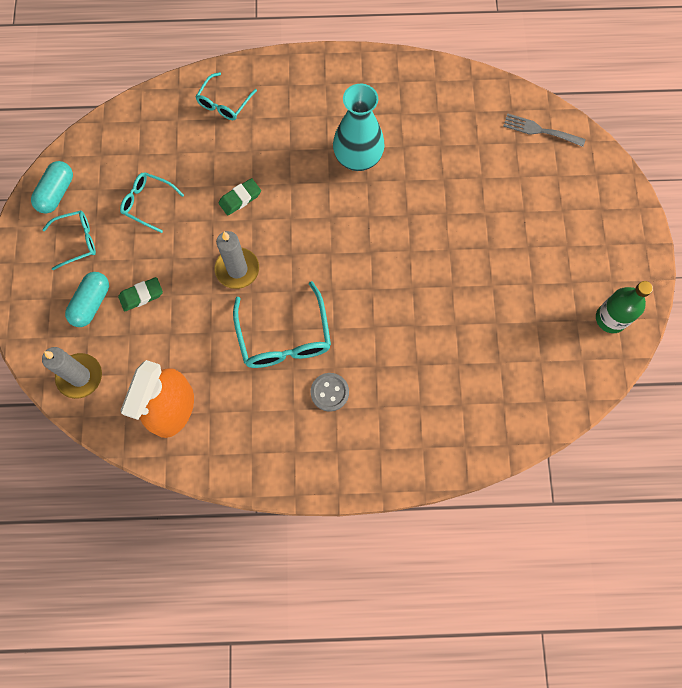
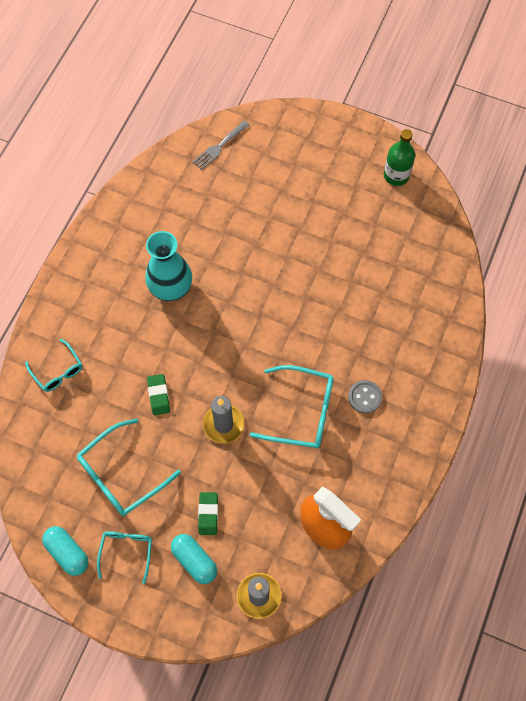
camera: 65 degrees left, 5 degrees down
turquoise glasses [120,172,184,233] -> turquoise glasses [77,419,181,516], size x1.65

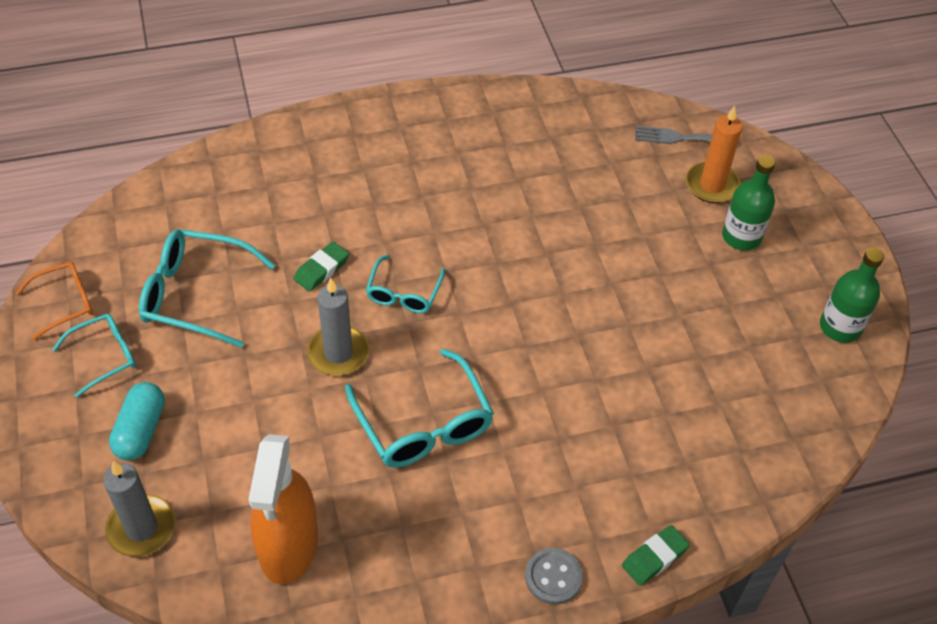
camera: 50 degrees right, 15 degrees down
turquoise glasses [25,339,82,392] -> turquoise glasses moved to [366,255,445,313]
turquoise capsule [42,526,89,576] -> orange glasses [16,262,93,340]
turquoise vase [145,231,192,301] -> none
green eraser [198,492,218,535] -> green eraser moved to [622,525,690,586]
grey button [348,380,382,413] -> grey button moved to [525,548,583,605]
none -> orange candle [686,106,742,203]
none -> green bottle [722,155,775,251]

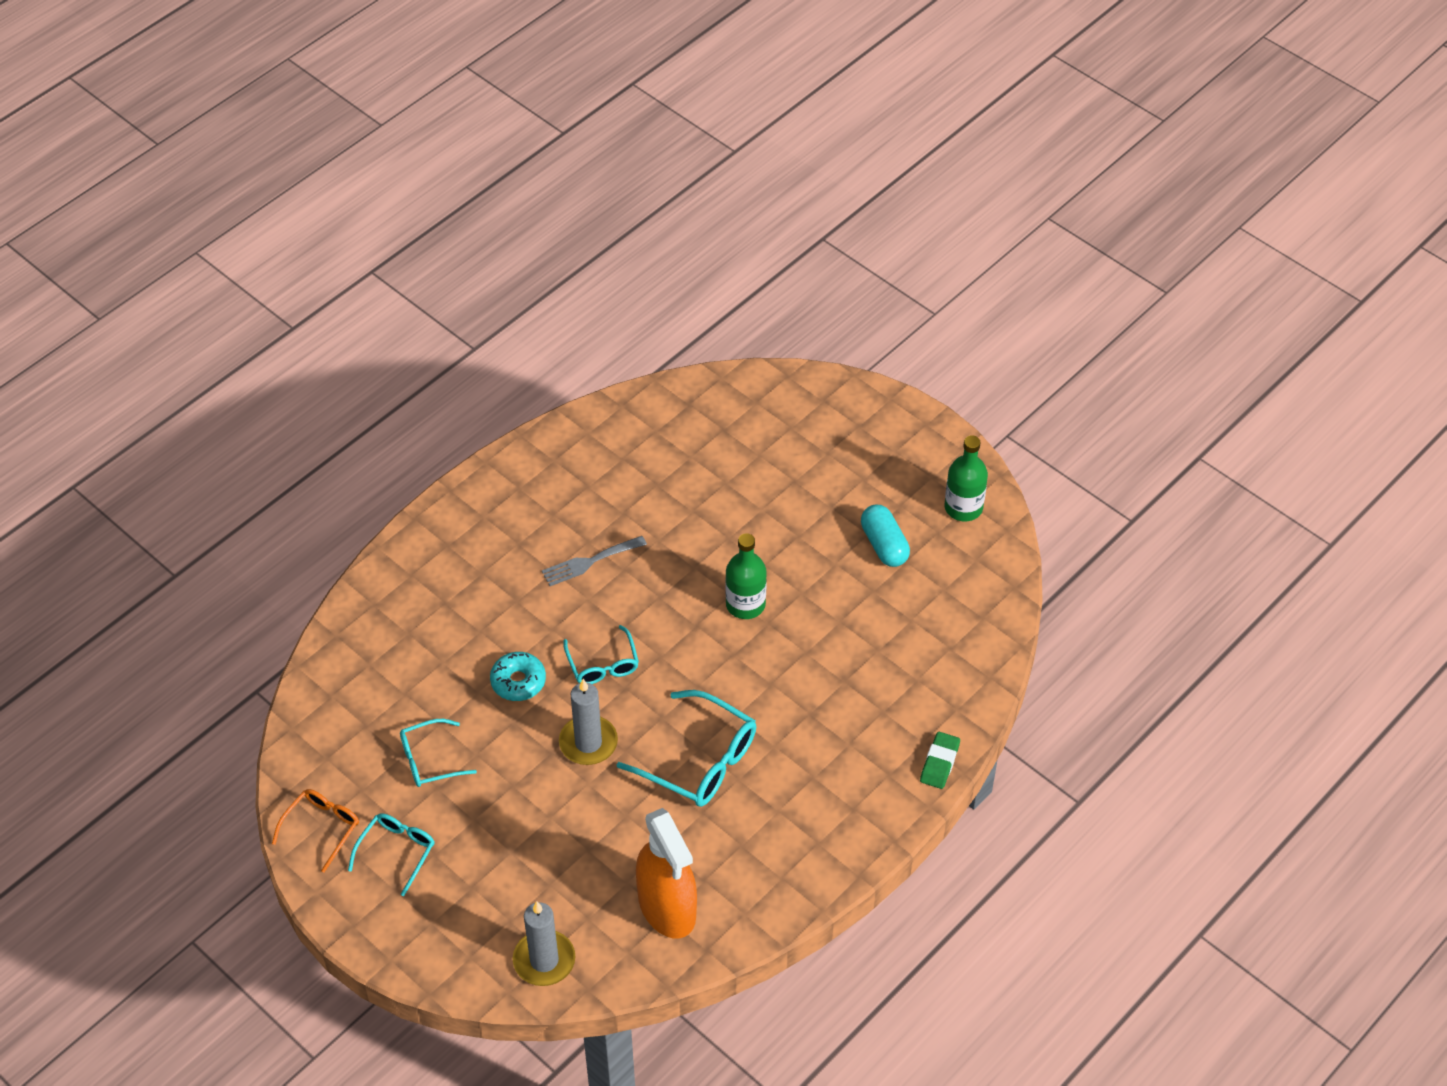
camera: 30 degrees left, 0 degrees up
turquoise capsule [109,382,165,461] -> turquoise capsule moved to [861,505,910,567]
turquoise glasses [139,229,276,348] -> turquoise glasses [400,719,477,787], size x0.61
green eraser [294,242,349,292] -> turquoise donut [490,652,546,701]
grey button [525,548,583,605] -> none
grey fork [635,126,739,147] -> grey fork moved to [542,536,647,586]
orange candle [686,106,742,203] -> none
green bottle [722,155,775,251] -> green bottle moved to [726,533,767,619]

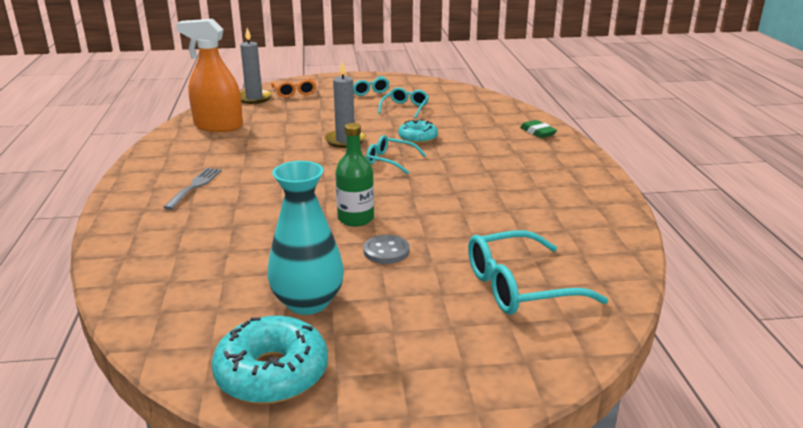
camera: 130 degrees right, 25 degrees down
orange glasses [272,789,359,873] -> orange glasses moved to [271,78,316,98]
grey fork [542,536,647,586] -> grey fork moved to [163,168,222,210]
turquoise glasses [617,690,756,807] -> turquoise glasses moved to [468,230,608,315]
turquoise capsule [861,505,910,567] -> turquoise vase [267,161,344,315]
green eraser [920,732,960,789] -> green eraser moved to [520,120,557,138]
green bottle [945,435,988,522] -> turquoise donut [212,316,328,404]
none -> grey button [363,235,410,264]

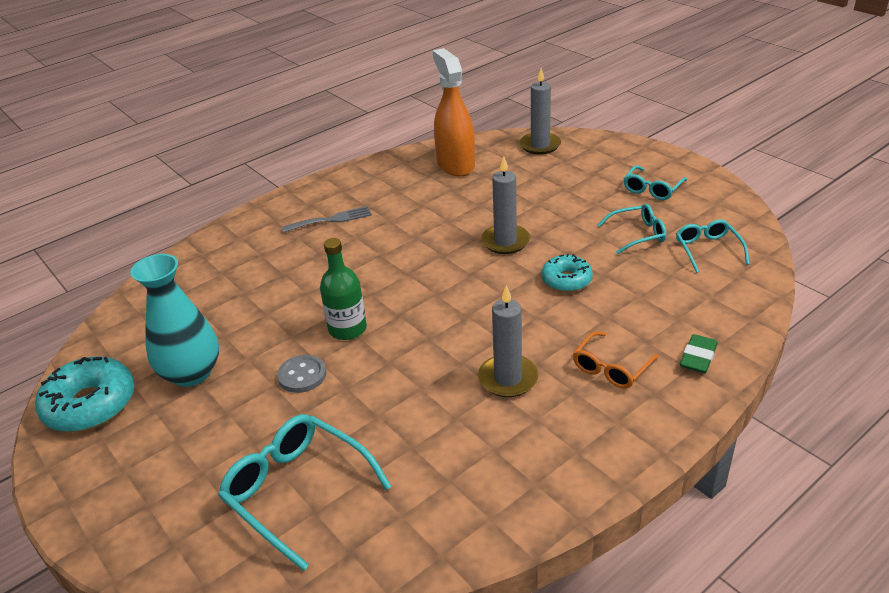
camera: 60 degrees right, 10 degrees up
orange glasses [271,78,316,98] -> orange glasses moved to [573,331,659,389]
turquoise glasses [366,135,426,174] -> turquoise glasses moved to [676,220,749,273]
none -> grey candle [478,285,538,397]

